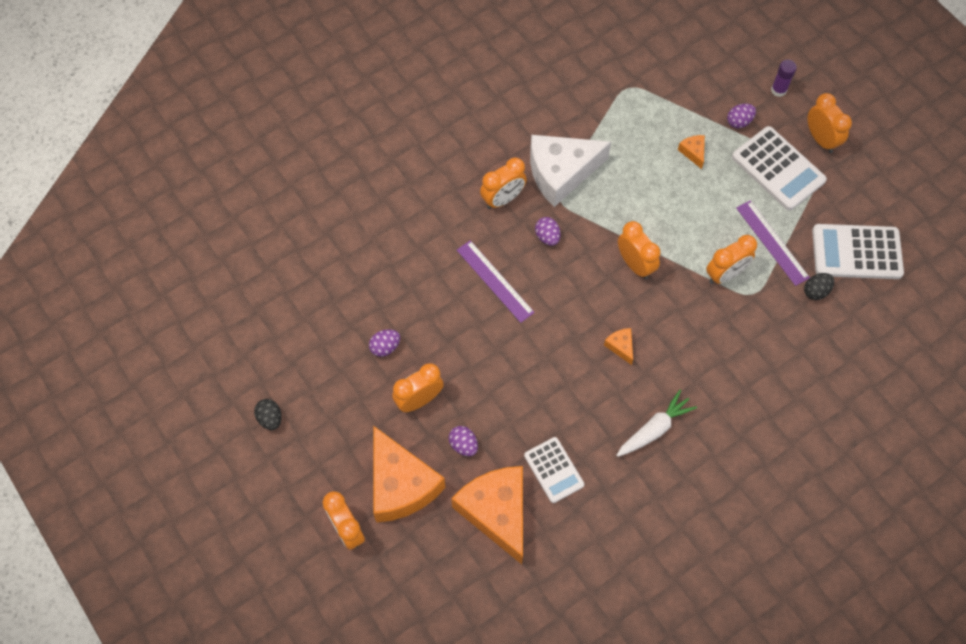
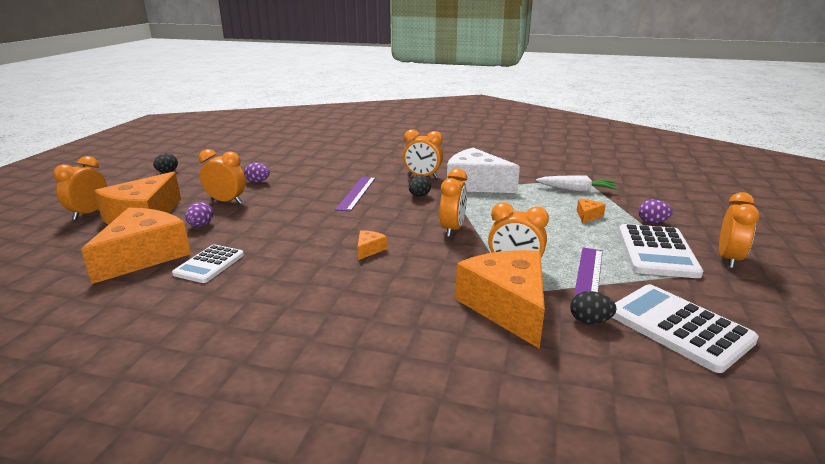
camera: 50 degrees right, 40 degrees down
purple egg [535,217,561,246] -> black egg [409,175,431,197]
white carrot [616,390,697,457] -> white carrot moved to [536,175,617,192]
purple glue stick [771,60,797,97] -> none
none -> orange cheese [455,250,545,349]

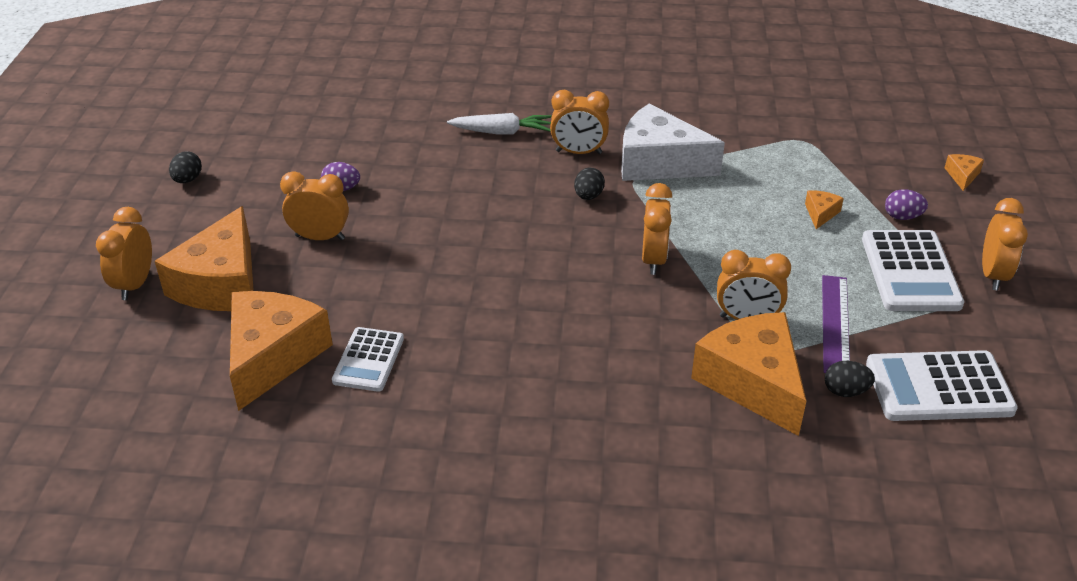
camera: 10 degrees left, 15 degrees up
purple egg [185,202,213,227] -> none
purple ruler [335,177,376,211] -> none
orange cheese [358,230,387,260] -> orange cheese moved to [945,154,984,191]
white carrot [536,175,617,192] -> white carrot moved to [447,113,551,135]
white calculator [612,284,759,373] -> white calculator turned 45 degrees counterclockwise [866,350,1018,421]

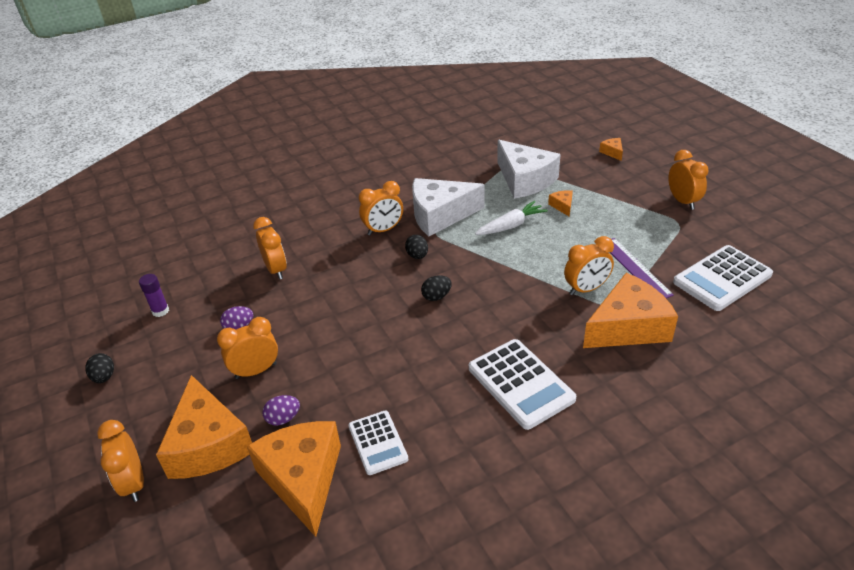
camera: 30 degrees left, 0 degrees up
white carrot [447,113,551,135] -> white carrot moved to [475,201,548,235]
orange clock [642,183,672,275] -> orange clock moved to [253,217,287,280]
orange cheese [691,312,806,436] -> orange cheese turned 120 degrees clockwise [583,273,678,348]
black egg [825,361,875,397] -> black egg moved to [421,275,452,301]
white calculator [862,230,964,311] -> white calculator moved to [469,339,576,430]
purple egg [885,189,928,220] -> purple egg moved to [262,395,300,426]
none -> purple glue stick [139,274,169,317]
none -> white cheese [497,140,561,199]

